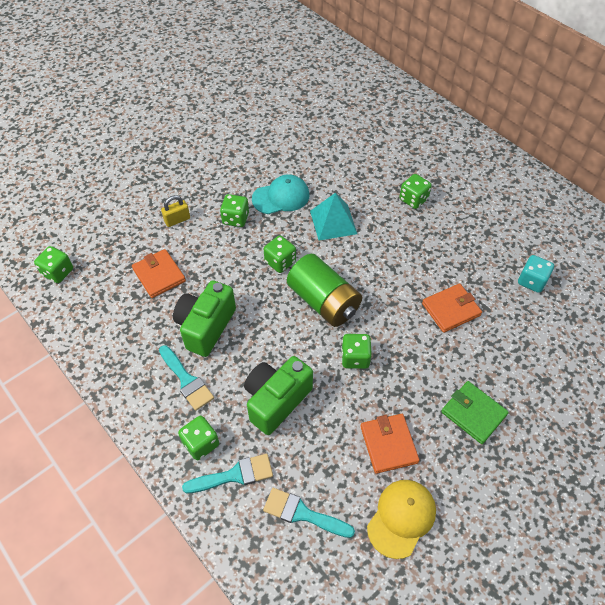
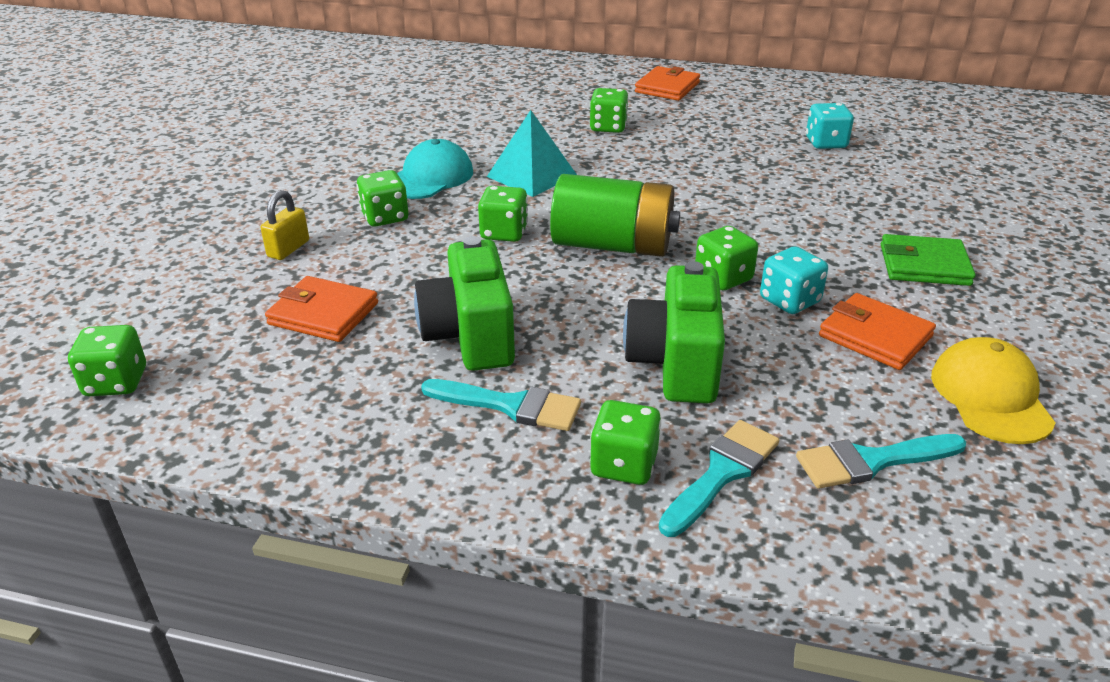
camera: 35 degrees left, 20 degrees down
orange wallet [422,283,482,333] -> orange wallet moved to [635,66,700,101]
none -> turquoise dice [760,246,828,314]

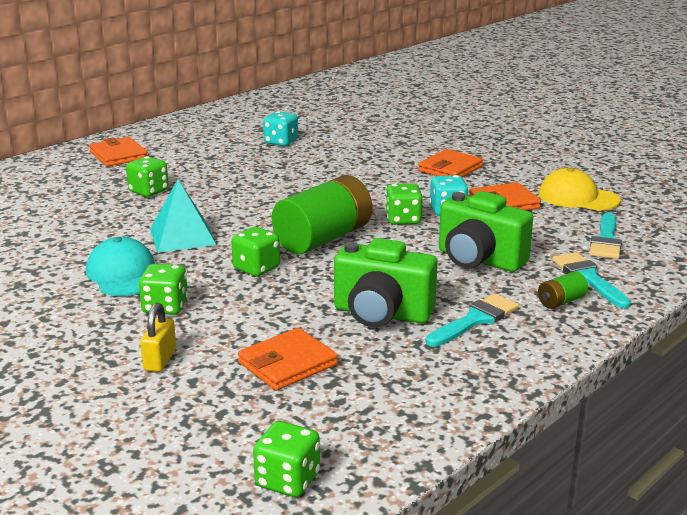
camera: 60 degrees left, 10 degrees down
yellow padlock [261,190,309,260] -> yellow padlock turned 45 degrees clockwise [140,303,176,372]
green dice [590,400,661,485] -> green battery [538,271,588,309]
green wallet [881,234,976,286] -> orange wallet [418,149,483,177]

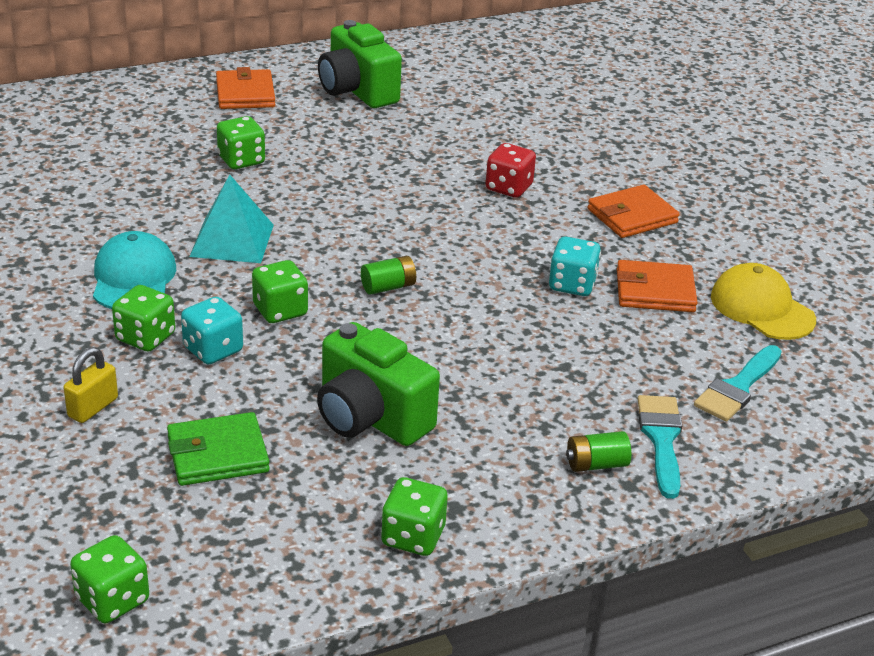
camera: 20 degrees right, 10 degrees up
orange wallet [238,328,338,391] -> green wallet [167,412,270,486]
turquoise dice [263,111,298,146] -> turquoise dice moved to [181,297,243,364]
green battery [272,175,372,254] -> green battery [361,256,416,295], size x0.43
green dice [385,183,423,225] -> green dice moved to [381,477,448,556]
turquoise brush [426,294,519,347] -> none
green camera [439,191,533,272] -> green camera moved to [318,20,402,108]
none -> red dice [486,143,536,198]

